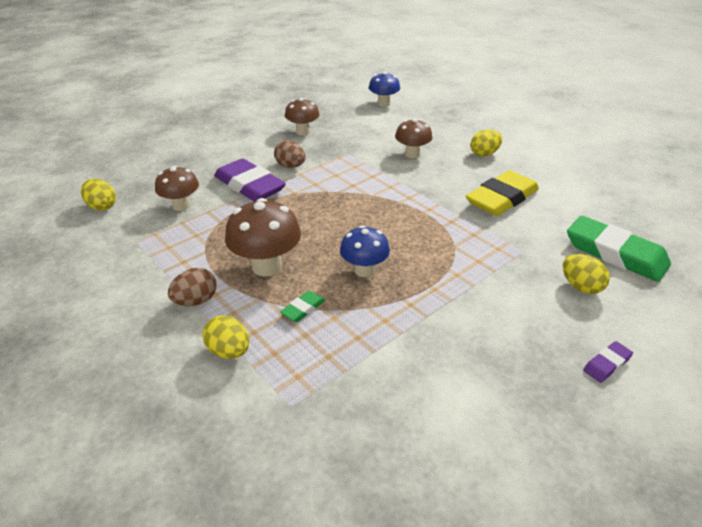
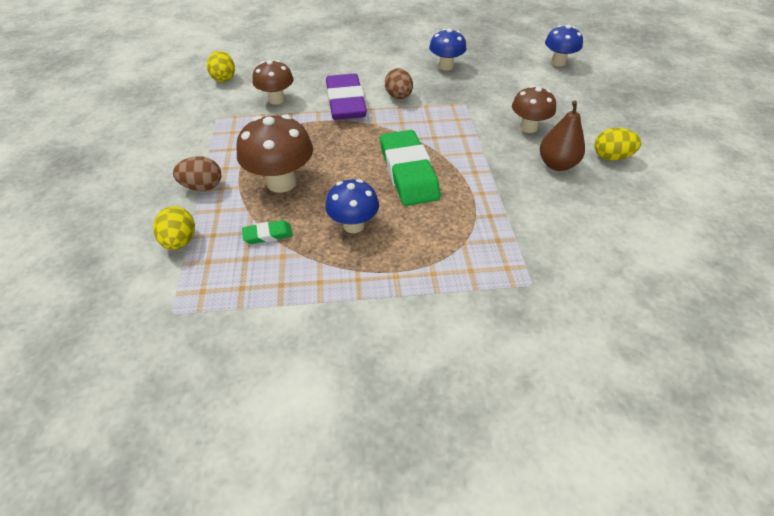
camera: 35 degrees right, 10 degrees up
brown mushroom [285,98,319,135] -> blue mushroom [429,28,466,71]
yellow eraser [466,170,539,216] -> none
yellow egg [563,254,610,294] -> none
green eraser [567,216,671,282] -> green eraser moved to [380,130,440,206]
purple eraser [583,341,633,383] -> none
none -> brown pear [540,101,585,171]

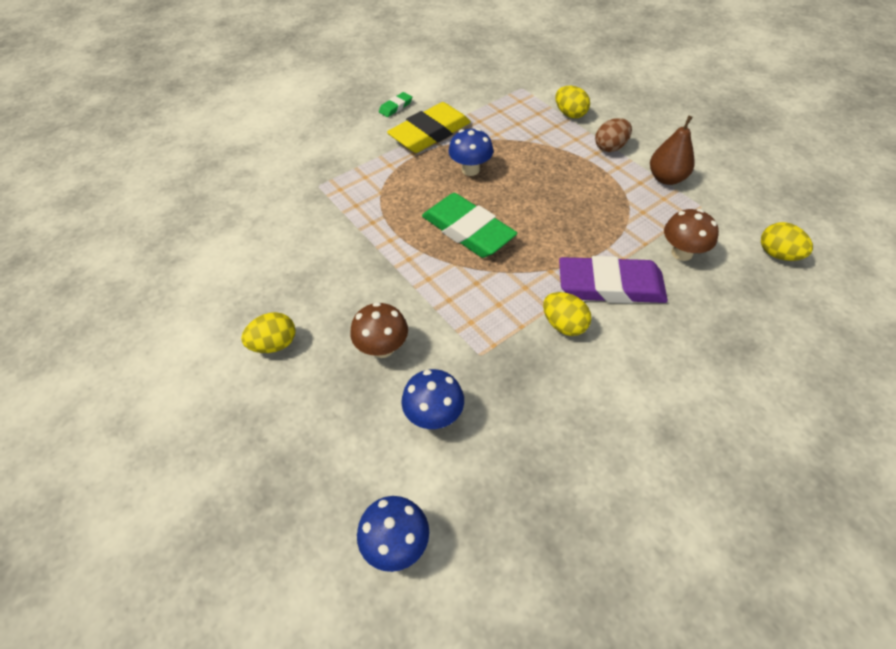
camera: 150 degrees right, 5 degrees up
brown mushroom [237,114,313,193] -> none
green eraser [242,220,293,244] -> green eraser moved to [379,92,412,117]
purple eraser [326,74,367,120] -> purple eraser turned 45 degrees counterclockwise [559,256,668,303]
brown egg [385,68,413,99] -> yellow egg [543,292,592,336]
blue mushroom [429,28,466,71] -> blue mushroom moved to [401,369,464,429]
brown pear [540,101,585,171] -> brown pear moved to [650,115,695,185]
none -> yellow eraser [387,102,471,153]

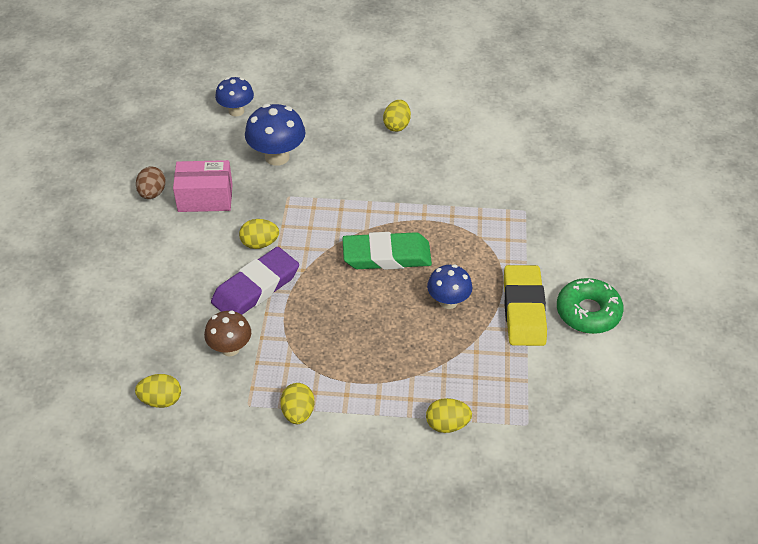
camera: 130 degrees right, 5 degrees down
brown mushroom [350,302,408,358] -> none
green eraser [379,92,412,117] -> green donut [557,278,624,334]
blue mushroom [401,369,464,429] -> blue mushroom [245,104,306,166], size x1.50
brown egg [595,118,632,152] -> brown egg moved to [136,166,166,199]
brown pear [650,115,695,185] -> yellow egg [280,383,314,424]
none -> pink box [173,160,233,212]

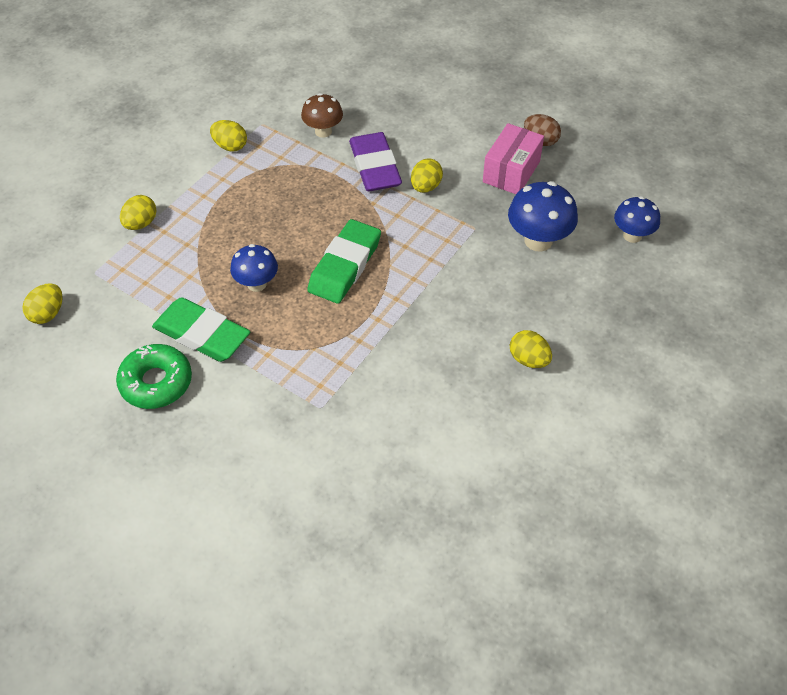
camera: 120 degrees right, 5 degrees up
yellow egg [135,374,181,408] -> yellow egg moved to [22,283,63,324]
yellow eraser [504,265,547,346] -> green eraser [152,297,250,362]

